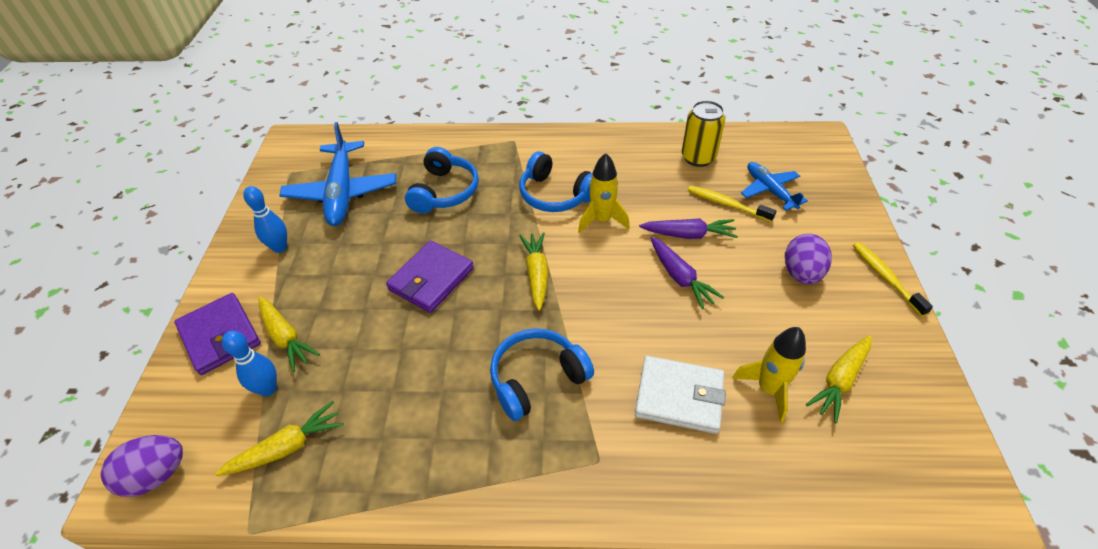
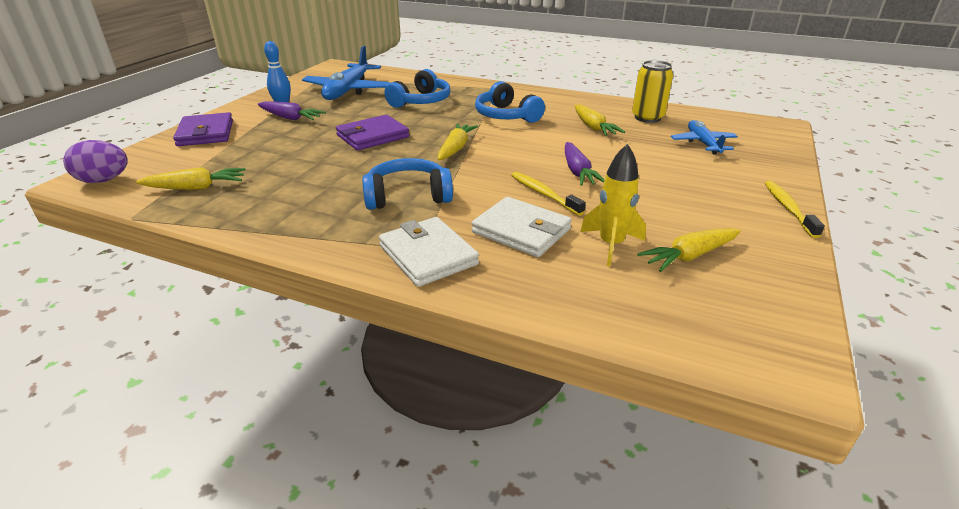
camera: 20 degrees right, 15 degrees down
blue bowling pin [222,331,277,396] -> none
yellow carrot [258,297,320,372] -> yellow carrot moved to [575,104,625,136]
yellow rocket [578,153,629,233] -> none
purple carrot [639,218,738,239] -> purple carrot moved to [257,101,326,120]
yellow toothbrush [688,185,777,222] -> yellow toothbrush moved to [511,172,586,216]
purple egg [785,234,832,284] -> none
none -> white wallet [379,217,479,287]

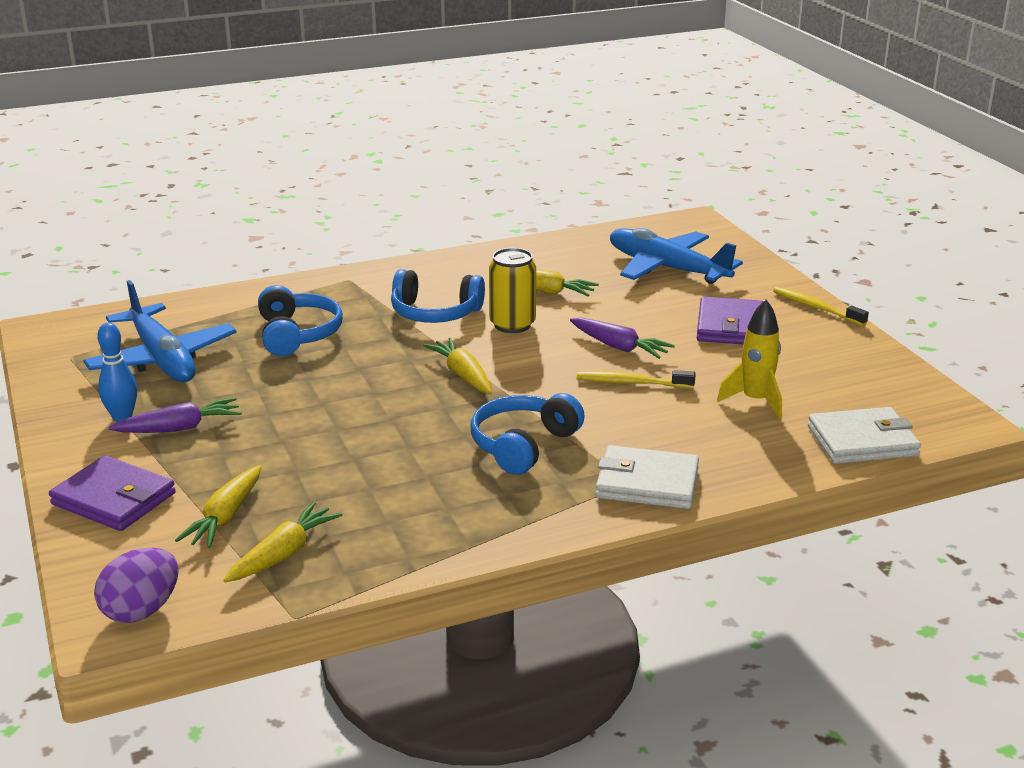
camera: 45 degrees left, 5 degrees down
purple wallet [336,115,409,150] -> purple wallet moved to [697,296,763,344]
white wallet [472,197,572,257] -> white wallet moved to [808,407,921,464]
yellow can [632,60,673,123] -> yellow can moved to [489,248,536,333]
yellow carrot [638,228,741,272] -> yellow carrot moved to [175,465,261,548]
blue plane [671,120,738,155] -> blue plane [610,228,743,284], size x1.70

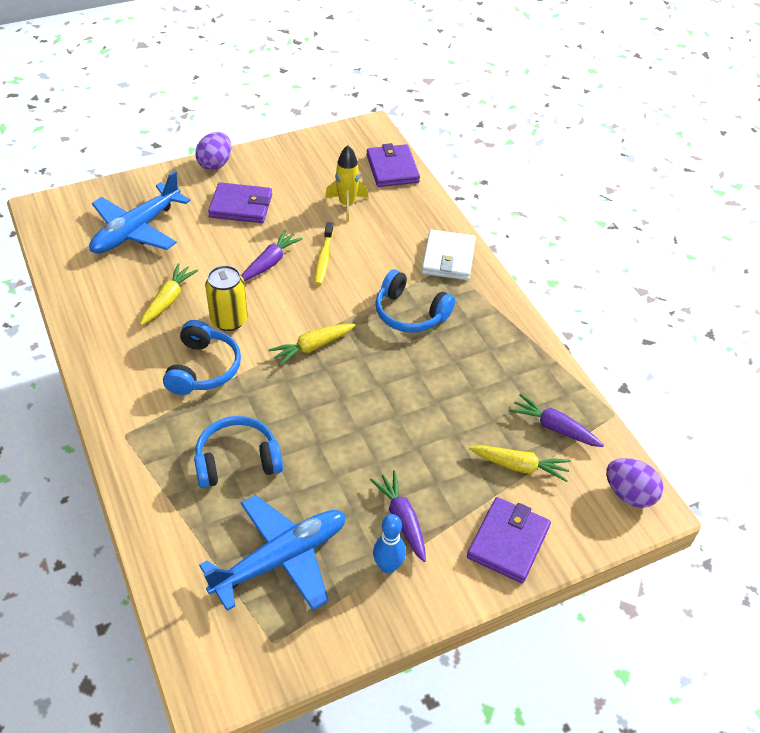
camera: 95 degrees left, 20 degrees up
yellow carrot [223,502,342,582] -> purple carrot [509,394,604,447]
yellow toothbrush [773,287,869,326] -> purple egg [195,132,231,170]
white wallet [808,407,921,464] -> purple wallet [367,143,420,187]

